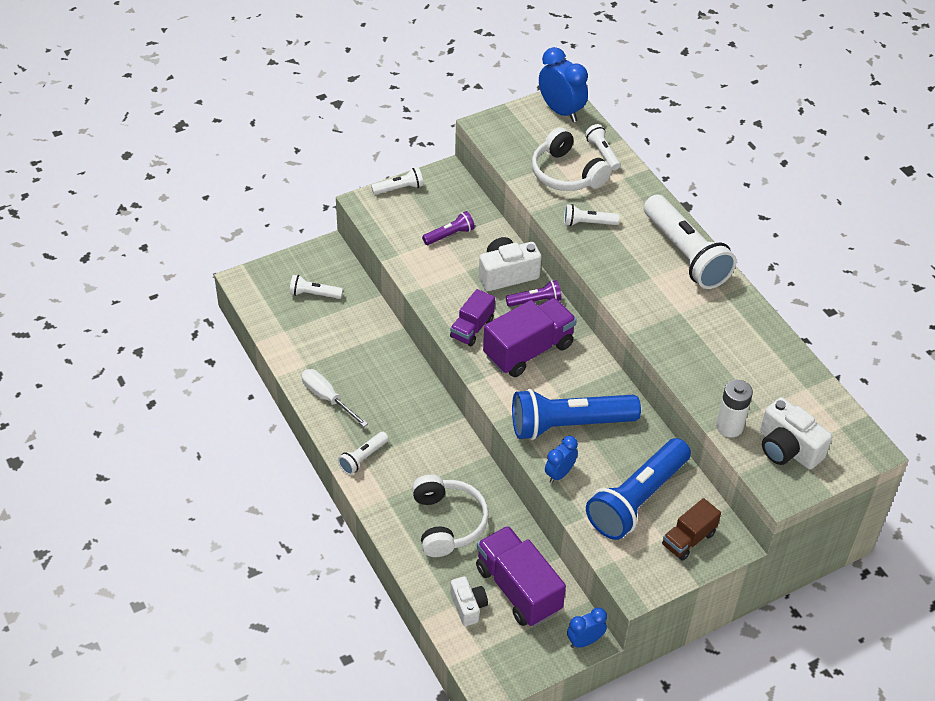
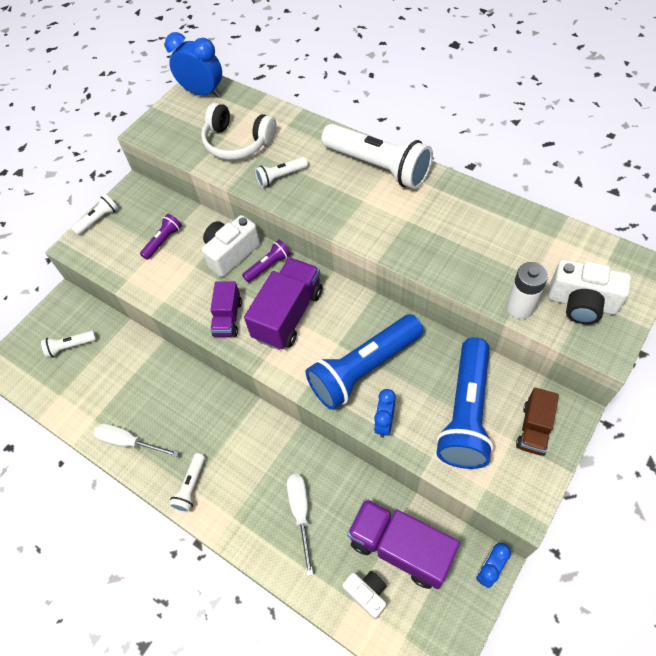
camera: 20 degrees left, 10 degrees up
white headphones [412,475,489,557] -> white screwdriver [287,474,313,576]
white flashlight [585,124,621,170] -> none

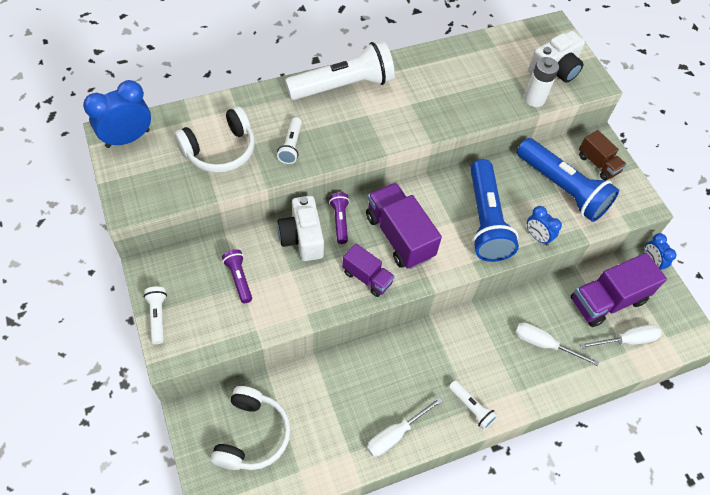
camera: 65 degrees left, 0 degrees up
white flashlight [41,331,96,358] -> white headphones [211,386,291,470]
white camera [342,571,386,619] -> white screwdriver [580,324,662,349]

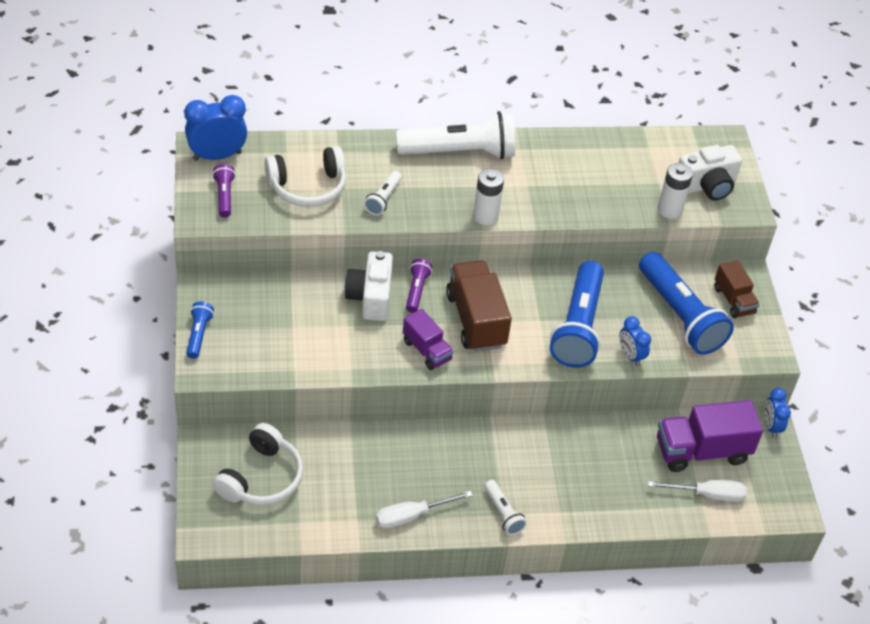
camera: 15 degrees right, 10 degrees down
white flashlight [144,287,167,344] -> blue flashlight [186,302,214,359]
purple flashlight [222,249,252,303] -> purple flashlight moved to [212,164,236,218]
purple truck [366,183,442,269] -> brown truck [446,260,512,352]
white screwdriver [515,322,599,366] -> none
none -> white battery [473,169,504,225]

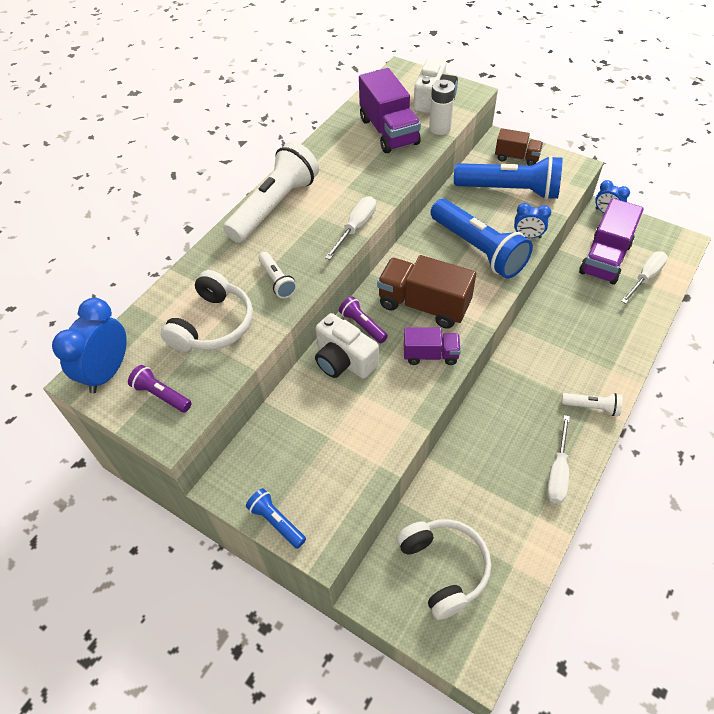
camera: 45 degrees left, 5 degrees up
white battery [473,169,504,225] -> white screwdriver [325,196,376,260]
none -> purple truck [359,68,421,153]

